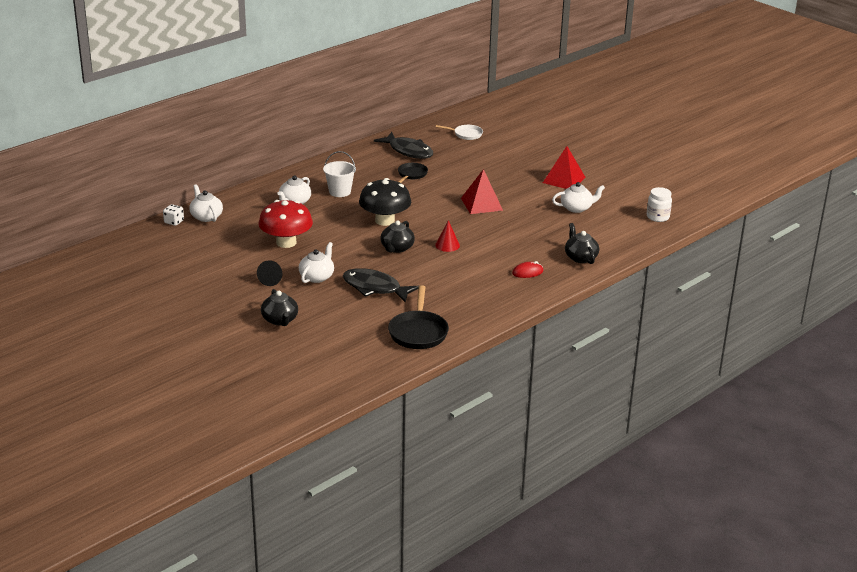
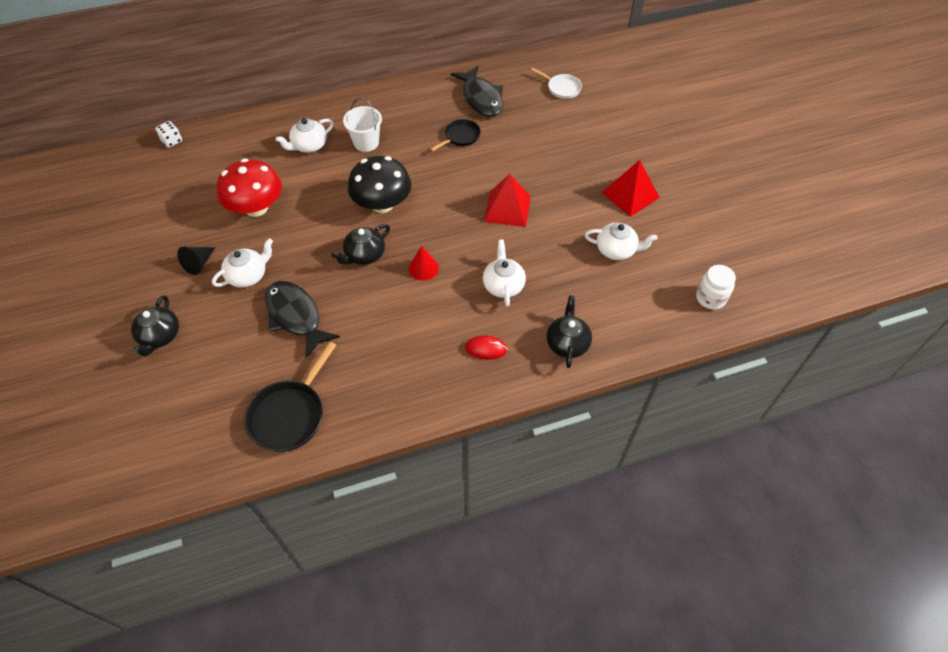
camera: 25 degrees right, 25 degrees up
white teapot [189,184,223,222] -> white teapot moved to [483,239,526,306]

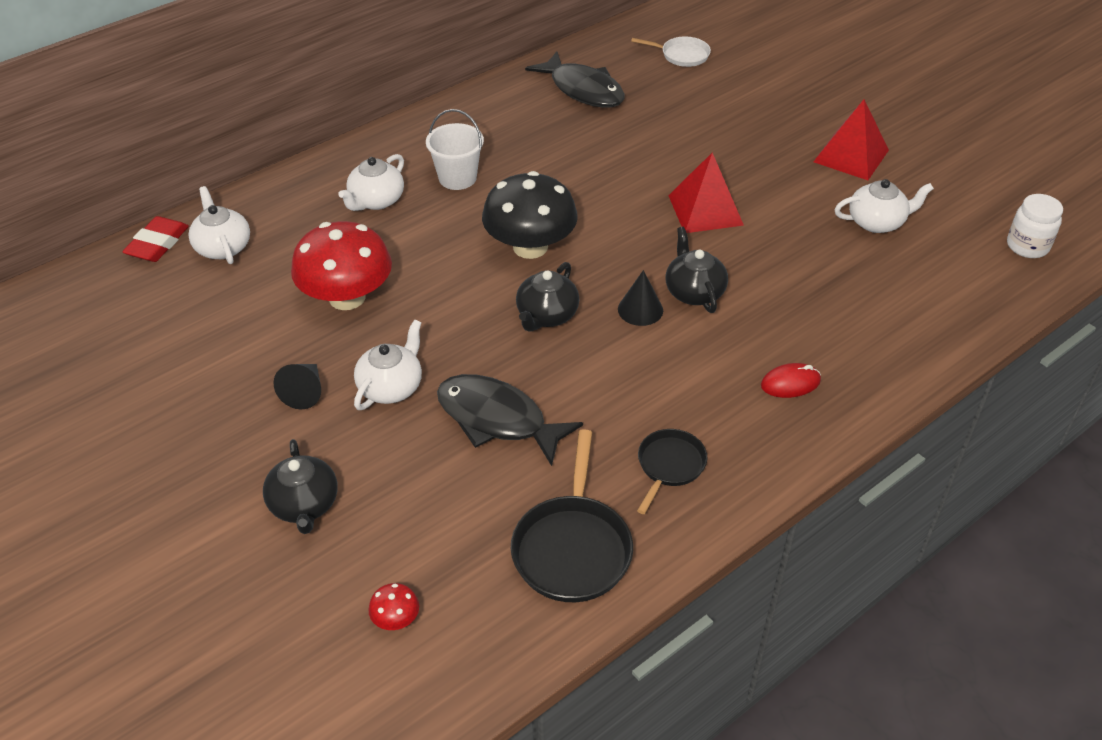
camera: 20 degrees left, 10 degrees down
white dice [155,121,182,148] -> red eraser [122,216,189,262]
red cone [409,246,439,281] -> black cone [618,270,663,326]
black pan [430,119,481,151] -> black pan moved to [637,429,708,514]
white teapot [483,239,526,306] -> white teapot moved to [188,186,250,264]
black teapot [546,296,592,368] -> black teapot moved to [666,227,728,313]
none -> red mushroom [368,583,419,630]

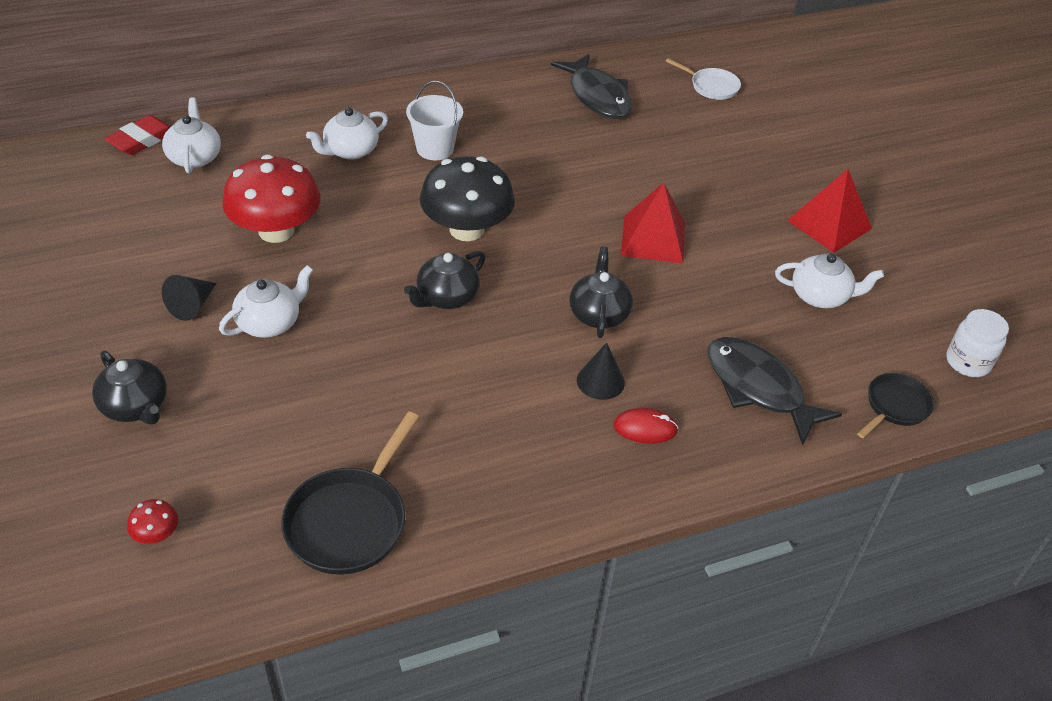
camera: 15 degrees right, 0 degrees up
black teapot [263,439,338,534] -> black teapot turned 45 degrees counterclockwise [92,351,167,425]
black fish [437,374,583,466] -> black fish moved to [708,337,842,445]
black cone [618,270,663,326] -> black cone moved to [577,343,625,400]
black pan [637,429,708,514] -> black pan moved to [857,373,934,438]

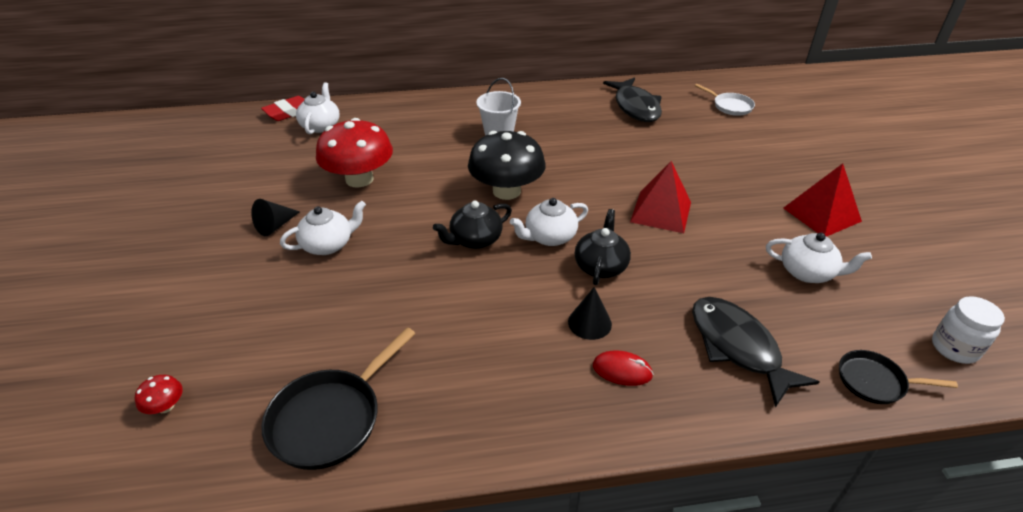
camera: 15 degrees right, 5 degrees down
black teapot [92,351,167,425] -> none
white teapot [306,107,388,160] -> white teapot moved to [510,198,588,246]
black pan [857,373,934,438] -> black pan turned 135 degrees counterclockwise [839,350,958,404]

